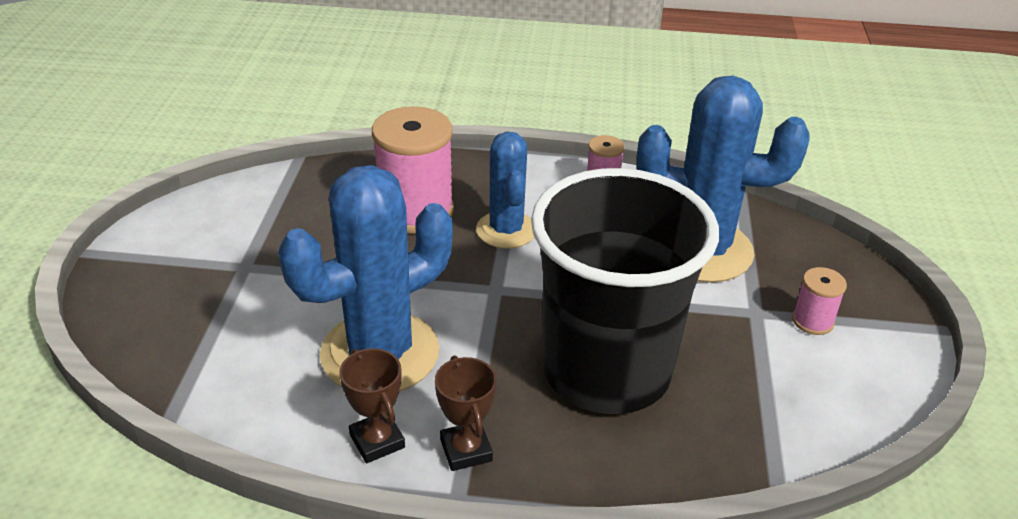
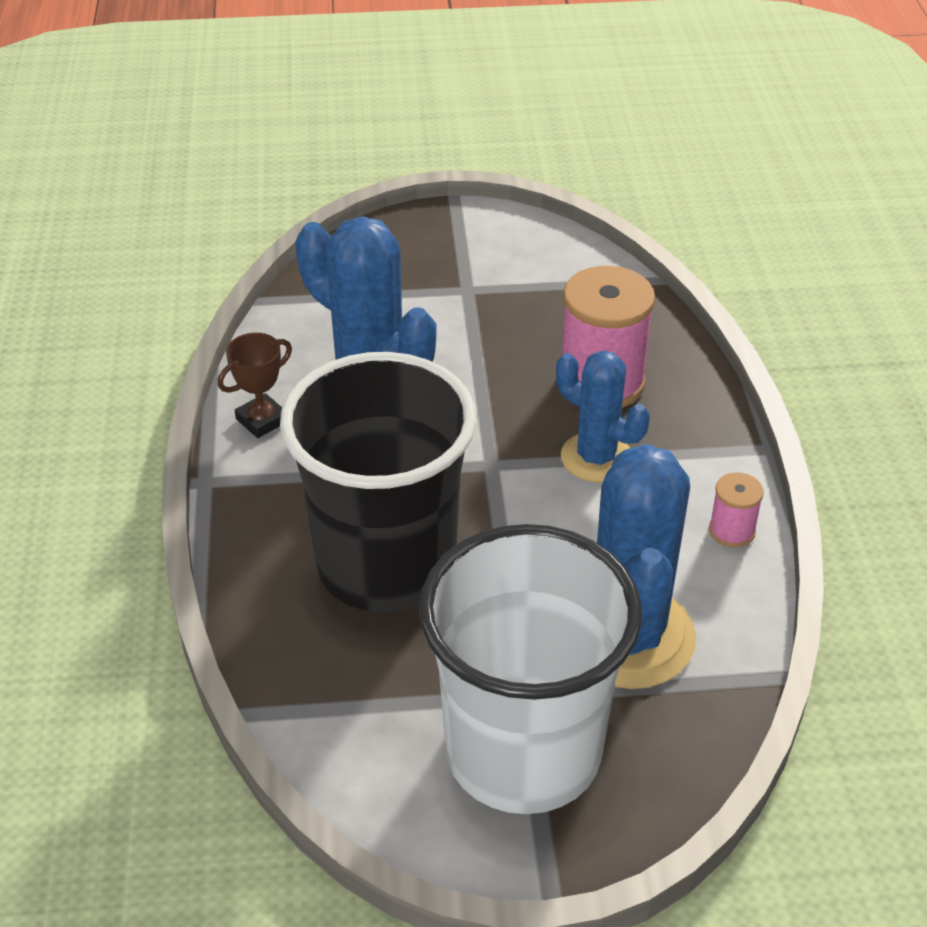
camera: 80 degrees right, 5 degrees up
brown trophy [435,355,497,471] -> none
blue cactus [476,131,534,249] -> blue cactus turned 60 degrees clockwise [556,351,650,482]
pink spool [792,267,847,335] -> white cup [419,524,642,814]

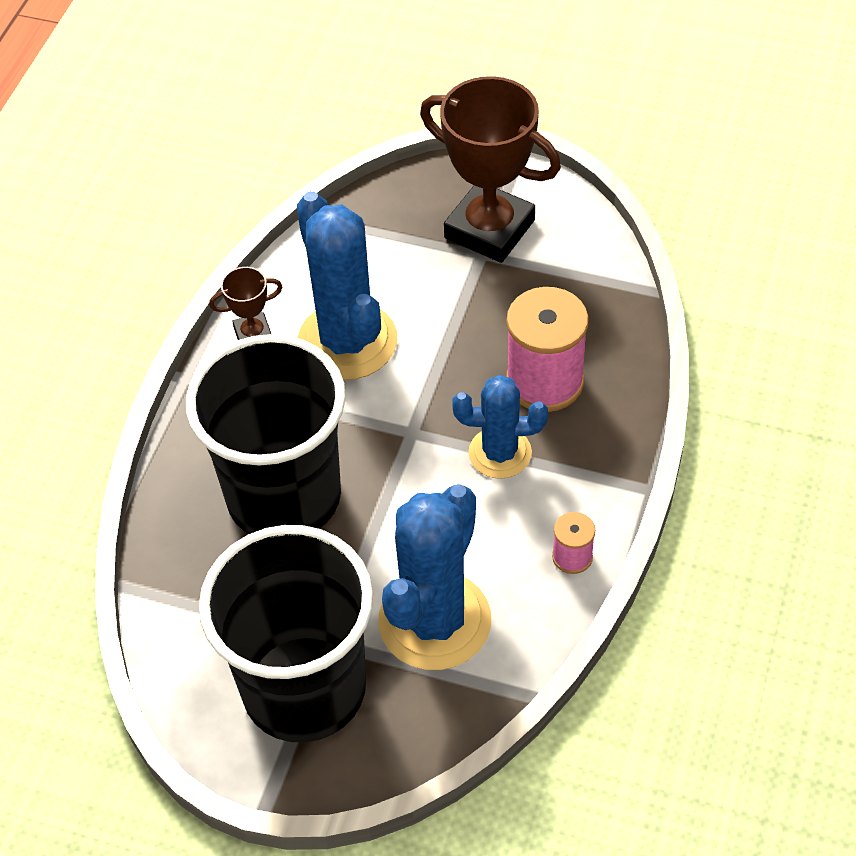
camera: 25 degrees right, 10 degrees up
white cup [419,524,642,814] -> black cup [199,525,373,743]
blue cactus [556,351,650,482] -> blue cactus turned 60 degrees counterclockwise [452,375,548,479]
none -> brown trophy [420,76,561,263]

